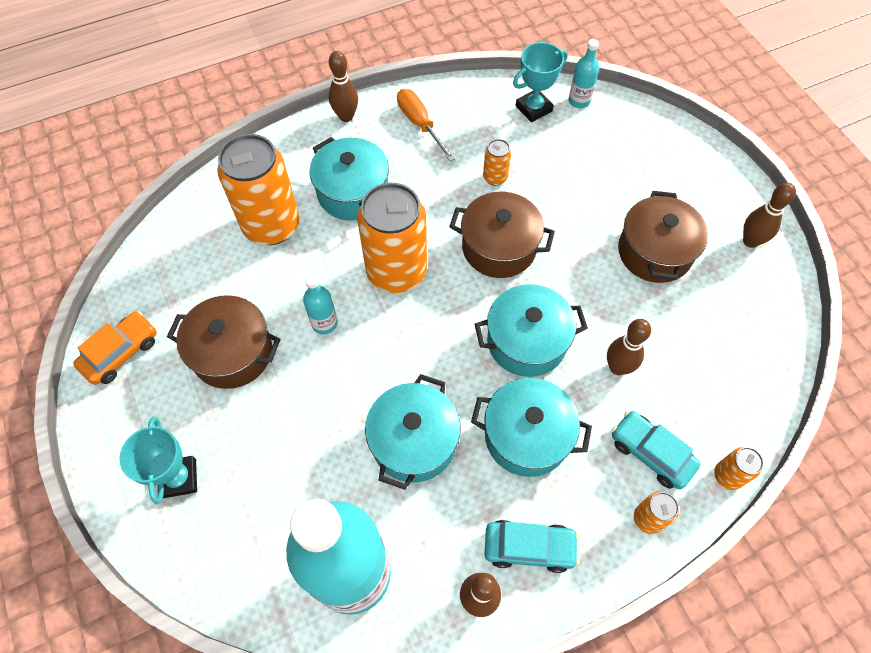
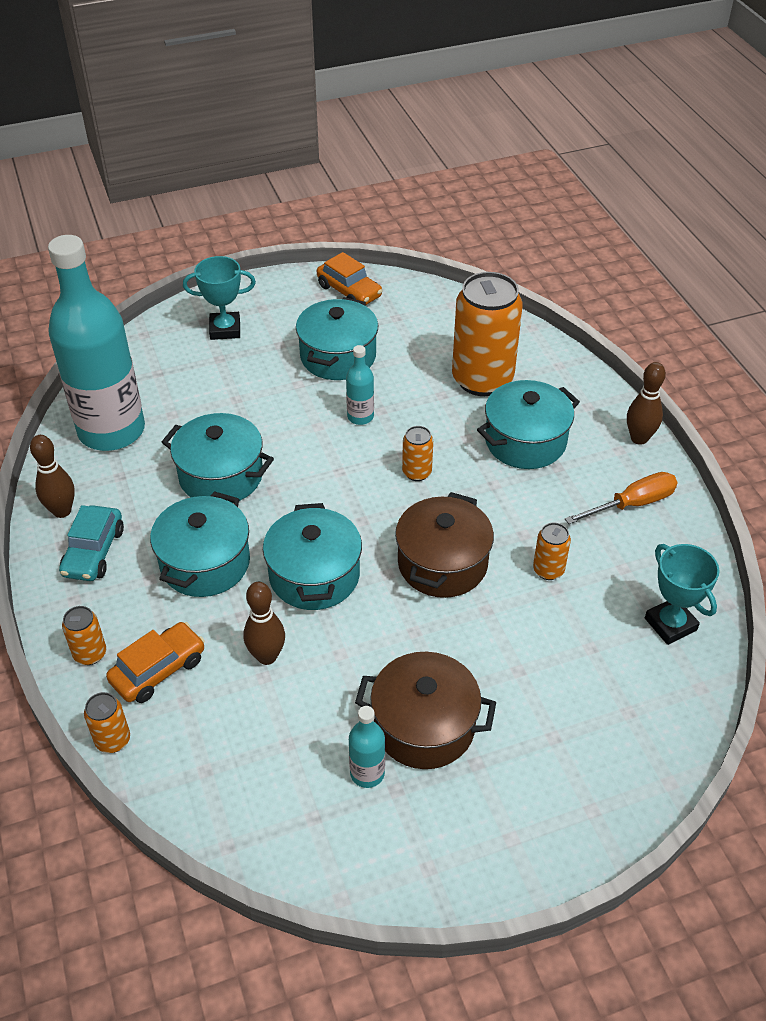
camera: 95 degrees right, 15 degrees down
brown pot [167,295,281,389] -> turquoise pot [296,297,378,380]
orange can [357,183,427,293] -> orange can [402,426,433,481], size x0.44
turquoise bottle [568,39,599,108] -> turquoise bottle moved to [349,706,385,788]
turquoise car [612,411,700,489] -> orange car [106,622,205,703]
brown bowling pin [743,183,796,248] -> none

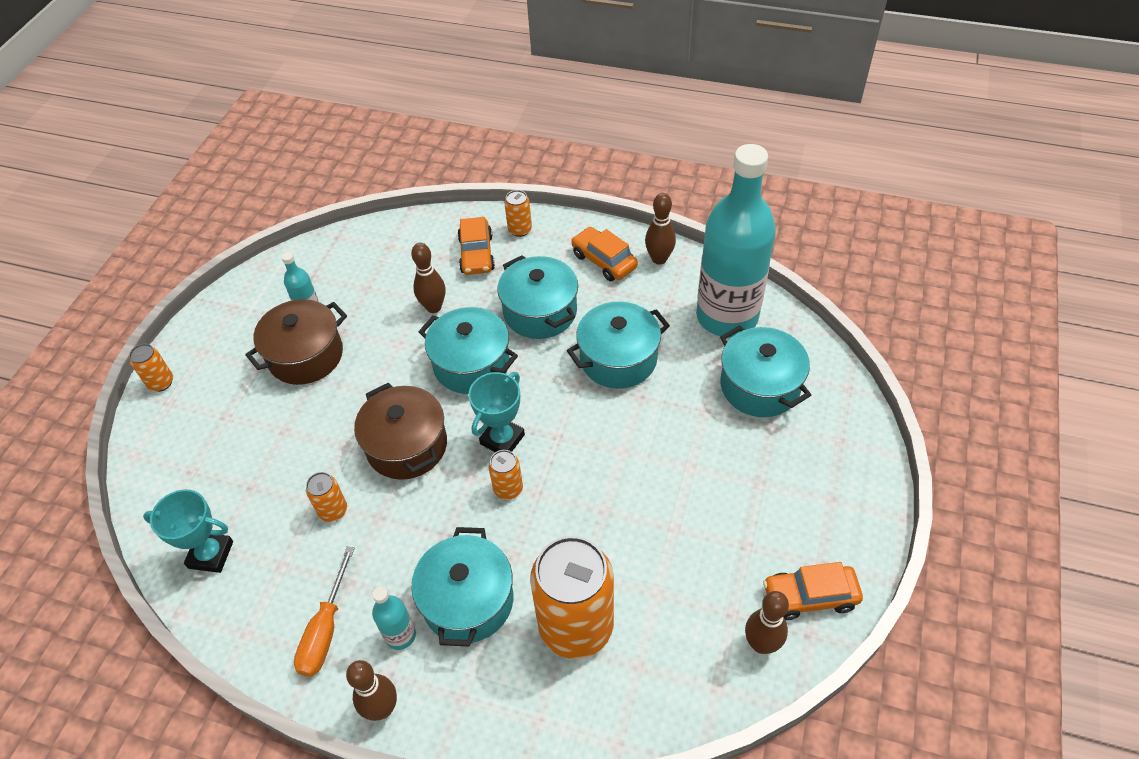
camera: 130 degrees right, 5 degrees up
turquoise car [59,505,124,581] -> orange car [571,227,638,281]
orange can [84,692,130,753] -> orange can moved to [129,344,173,392]
turquoise trophy [183,256,256,340] -> turquoise trophy moved to [468,372,525,452]
turquoise pot [296,297,378,380] -> turquoise pot moved to [720,325,811,417]
turquoise bottle [346,345,374,425] -> turquoise bottle moved to [372,587,416,650]
none -> brown bowling pin [745,591,789,654]

